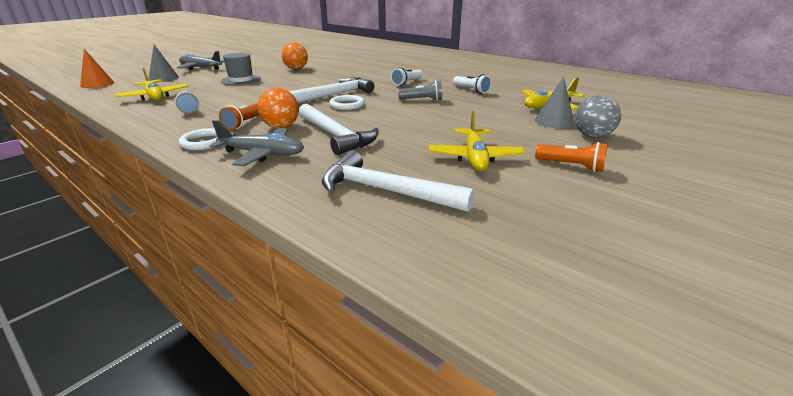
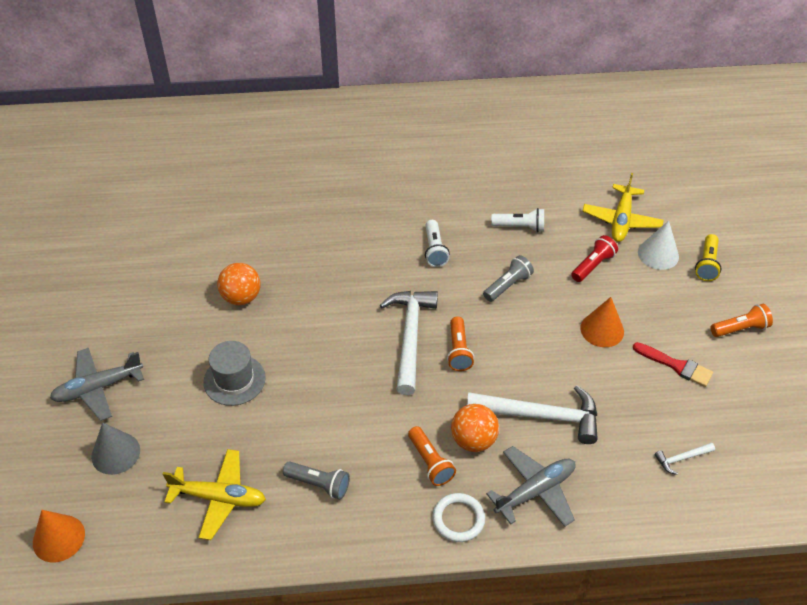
camera: 45 degrees left, 20 degrees up
white hammer [322,151,474,212] -> white hammer [654,443,715,475], size x0.44
white ring [329,95,365,110] -> orange flashlight [447,316,474,371]
yellow plane [429,111,525,171] -> red brush [633,342,713,387]
grey cone [535,77,574,129] -> white cone [638,221,679,270]
grey ball [575,95,622,138] -> yellow flashlight [695,234,722,281]
none -> red flashlight [571,235,618,282]
none -> orange cone [580,297,624,347]

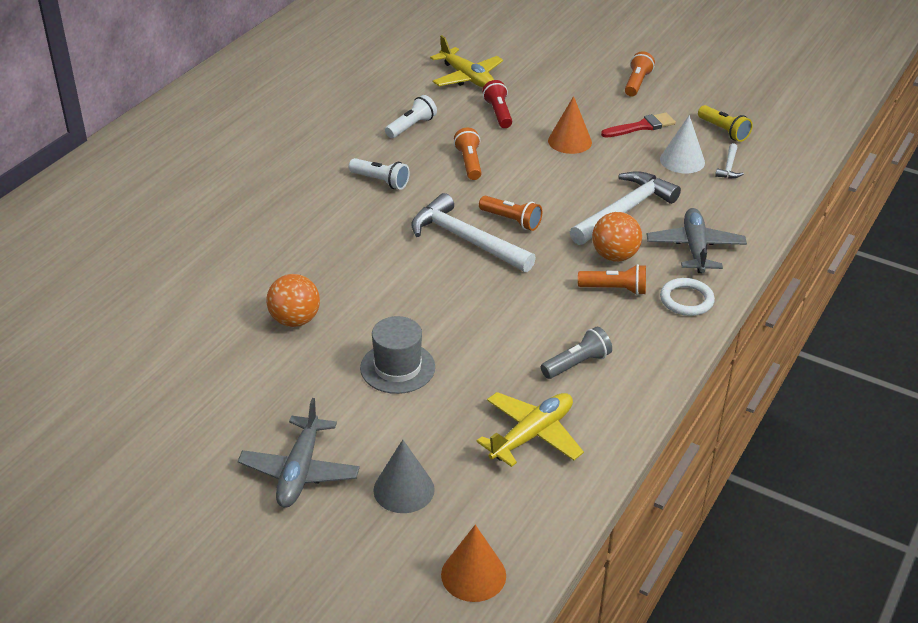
camera: 55 degrees left, 10 degrees down
grey flashlight [483,255,534,302] -> orange flashlight [454,128,482,180]
white cone [638,221,679,270] -> white cone moved to [660,115,705,174]
yellow flashlight [695,234,722,281] -> yellow flashlight moved to [698,105,753,142]

